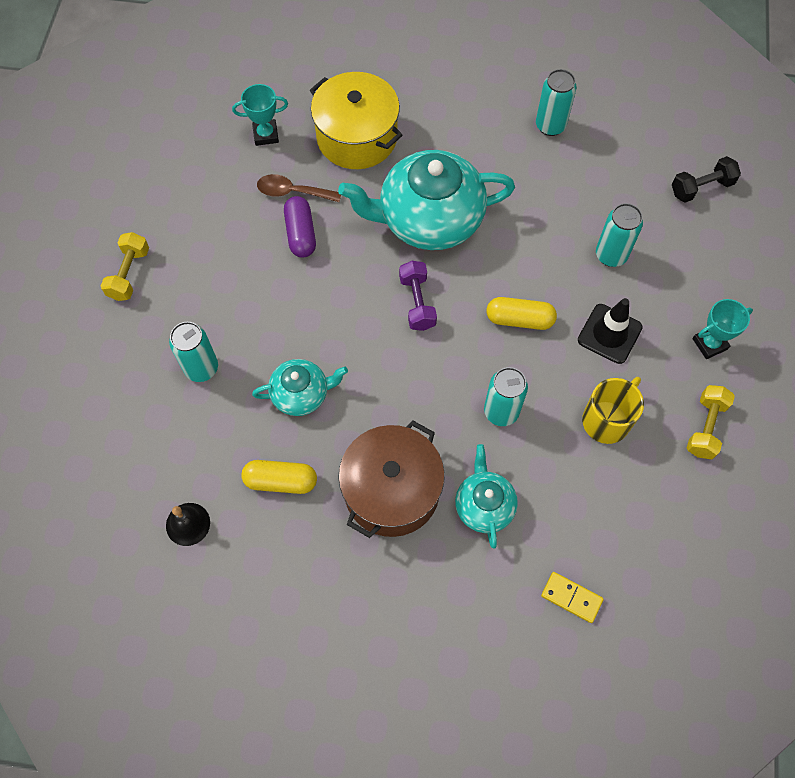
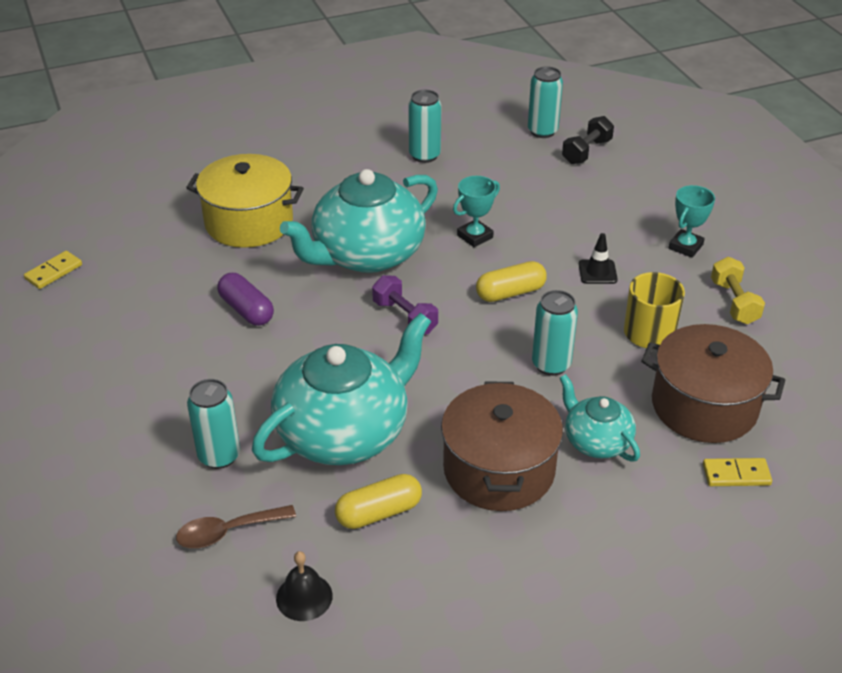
camera: 30 degrees left, 25 degrees down
yellow dumbbell [101,232,149,301] -> none
turquoise trophy [232,84,288,146] -> turquoise trophy moved to [453,176,500,247]
turquoise teapot [252,359,348,416] -> turquoise teapot [252,313,431,465], size x1.93
brown spoon [257,174,341,202] -> brown spoon moved to [176,505,296,548]
black traffic cone [578,298,643,364] -> black traffic cone [579,233,618,284], size x0.66
turquoise can [596,203,643,267] -> turquoise can moved to [528,66,563,138]
none -> yellow domino [24,251,82,289]
none -> brown pot [642,324,785,443]

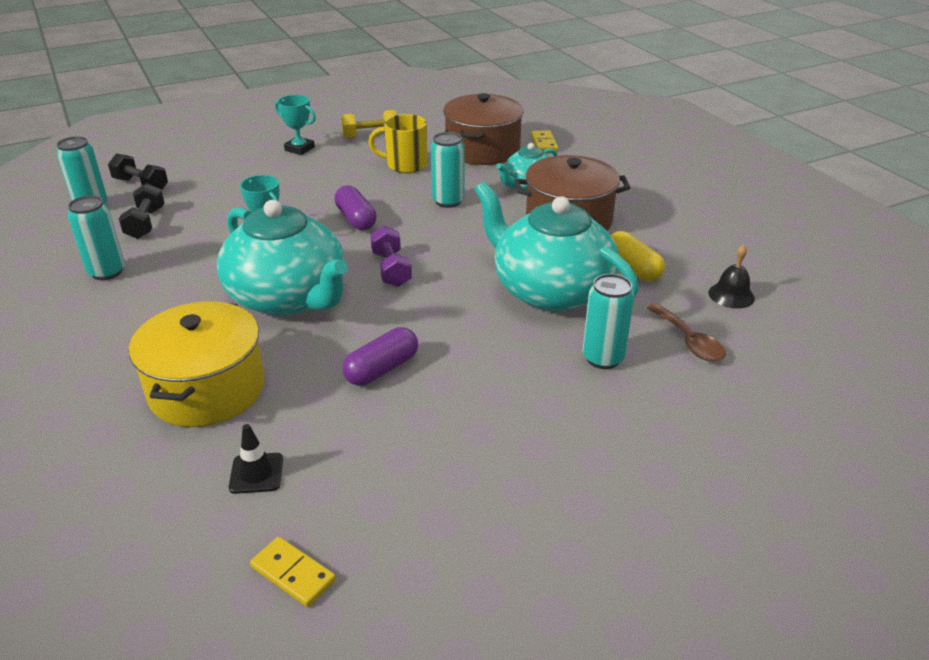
camera: 95 degrees left, 5 degrees down
purple dumbbell [372,275,438,335] -> purple dumbbell turned 60 degrees counterclockwise [370,226,412,287]
yellow capsule [476,261,547,302] -> purple capsule [334,185,377,230]
black traffic cone [579,233,618,284] -> black traffic cone moved to [229,424,283,494]
none -> black dumbbell [119,183,165,239]

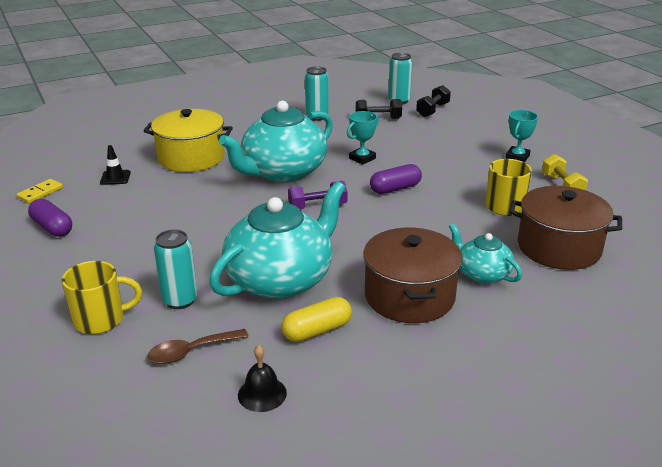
camera: 90 degrees right, 5 degrees down
purple capsule [342,327,418,386] -> purple capsule moved to [28,199,72,237]
turquoise can [431,132,464,208] -> none
yellow domino [531,130,558,152] -> none
none -> yellow mug [62,261,142,334]

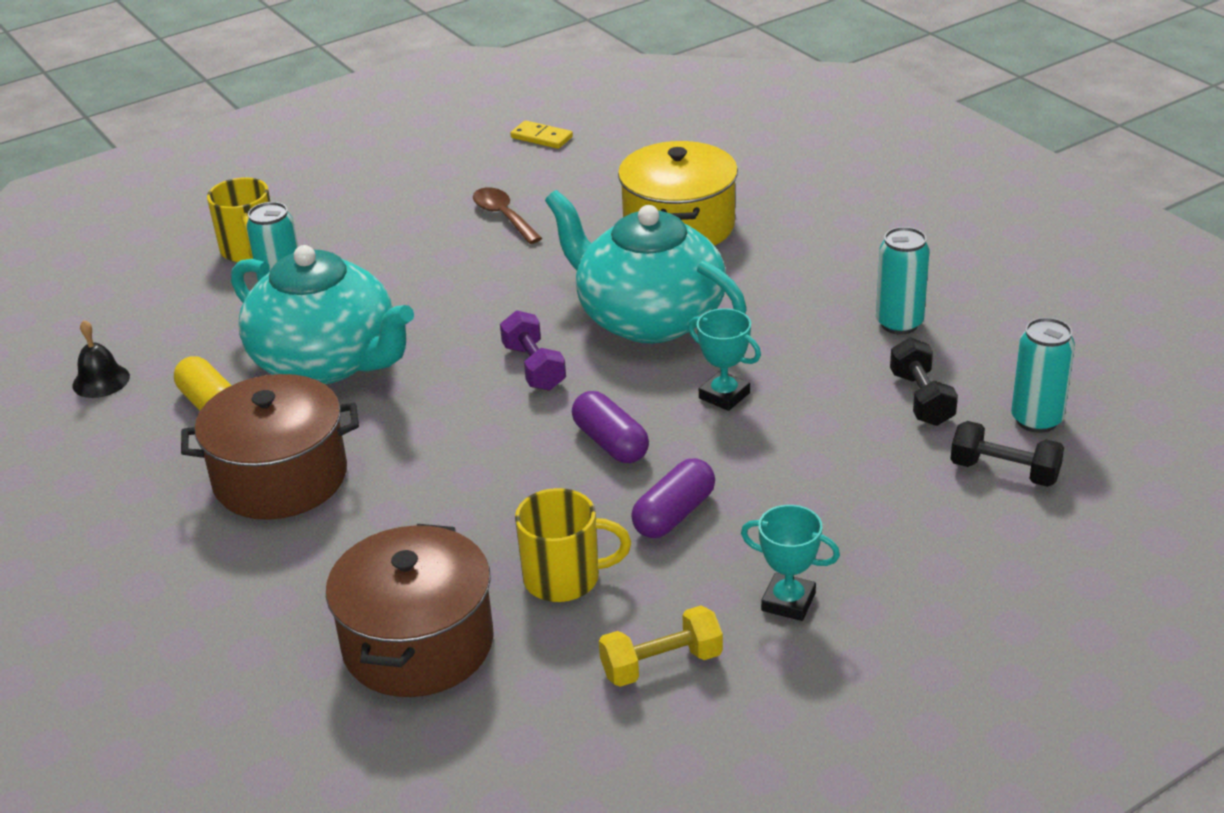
camera: 85 degrees right, 5 degrees up
purple capsule [28,199,72,237] -> purple capsule moved to [631,458,715,538]
black traffic cone [100,145,131,185] -> none
brown spoon [148,329,249,364] -> brown spoon moved to [473,188,542,244]
turquoise teapot [449,223,522,284] -> none

